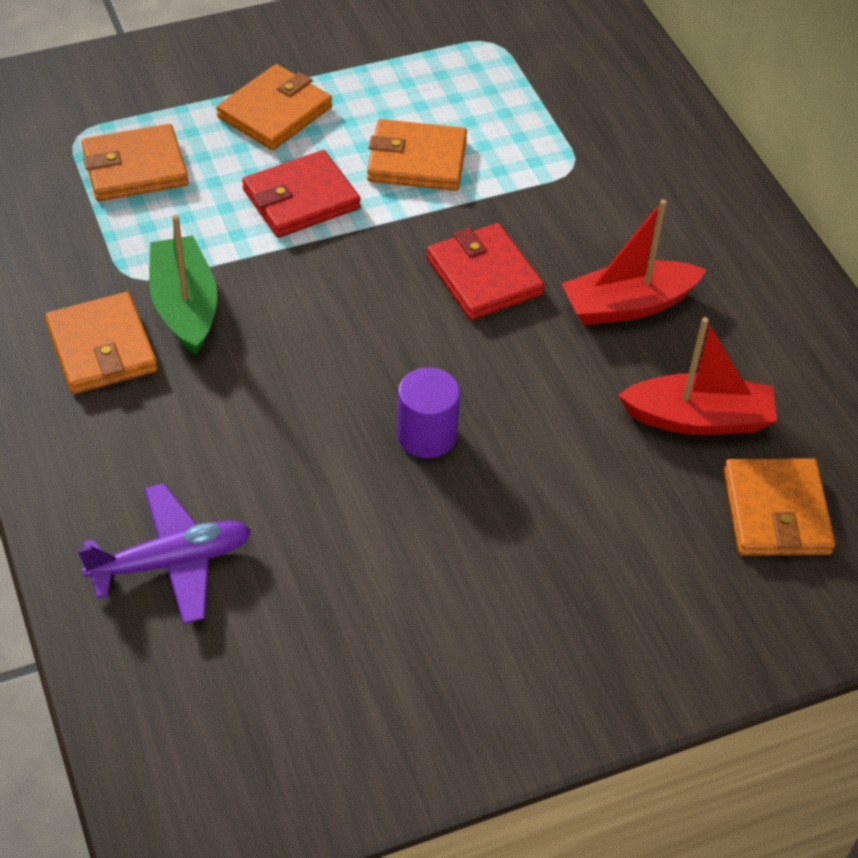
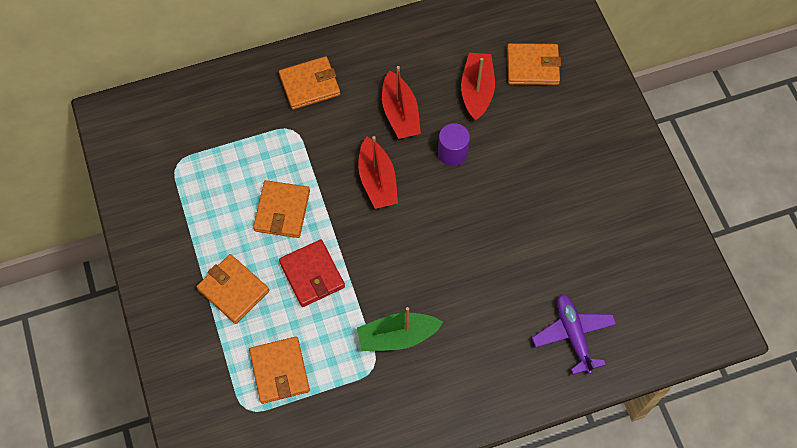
camera: 85 degrees left, 15 degrees up
orange wallet [45,292,158,394] -> orange wallet moved to [279,56,340,110]
purple cylinder [397,368,460,458] -> purple cylinder moved to [438,123,470,166]
red wallet [427,223,545,320] -> red boat [358,136,398,209]

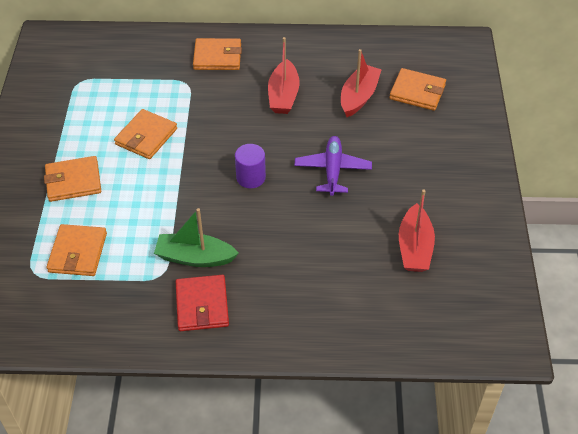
camera: 20 degrees right, 15 degrees down
orange wallet [196,254,269,324] -> orange wallet turned 75 degrees counterclockwise [44,156,101,202]
red wallet [279,240,345,307] -> red wallet moved to [176,275,229,331]
red boat [358,136,398,209] -> red boat moved to [399,189,435,272]
purple cylinder [438,123,470,166] -> purple cylinder moved to [235,144,266,188]
purple plane [532,294,616,375] -> purple plane moved to [294,136,372,196]

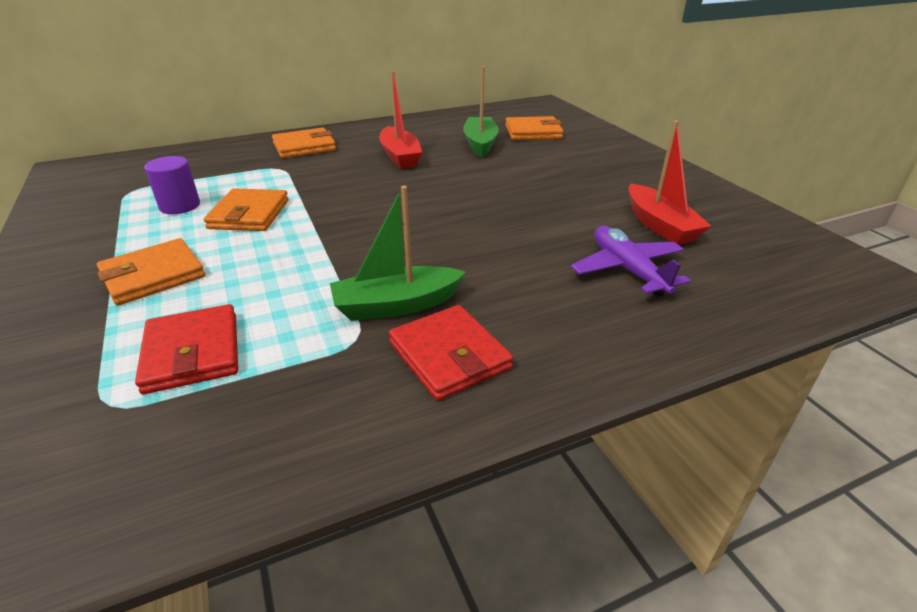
camera: 25 degrees left, 15 degrees down
orange wallet [47,224,107,276] -> red wallet [135,304,238,394]
purple cylinder [235,144,266,188] -> purple cylinder moved to [144,156,200,214]
purple plane [294,136,372,196] -> purple plane moved to [571,226,691,297]
red boat [341,49,382,117] -> green boat [463,66,499,158]

